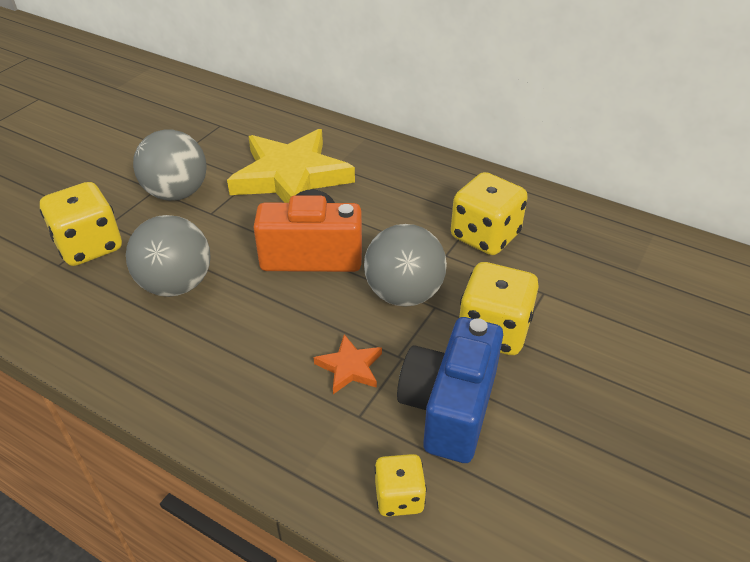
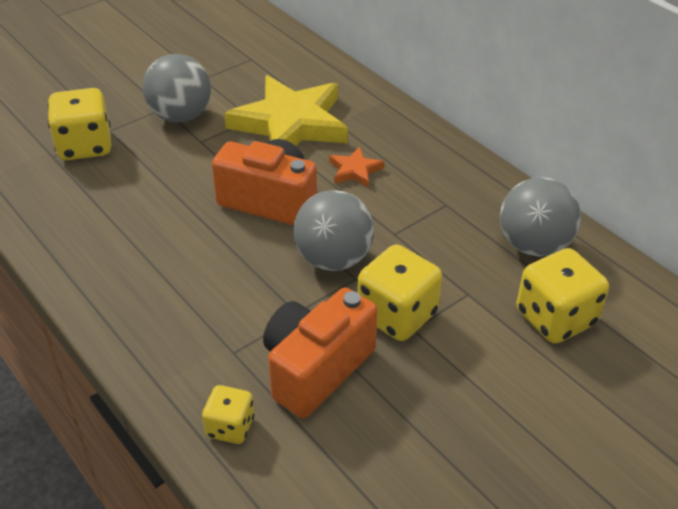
camera: 20 degrees right, 0 degrees up
grey ball [126,215,211,297] -> grey ball moved to [500,177,581,257]
orange star [314,334,382,394] -> orange star moved to [329,147,384,188]
blue camera [397,317,503,463] -> orange camera [263,287,378,418]
yellow dice [451,172,528,255] -> yellow dice moved to [517,248,609,343]

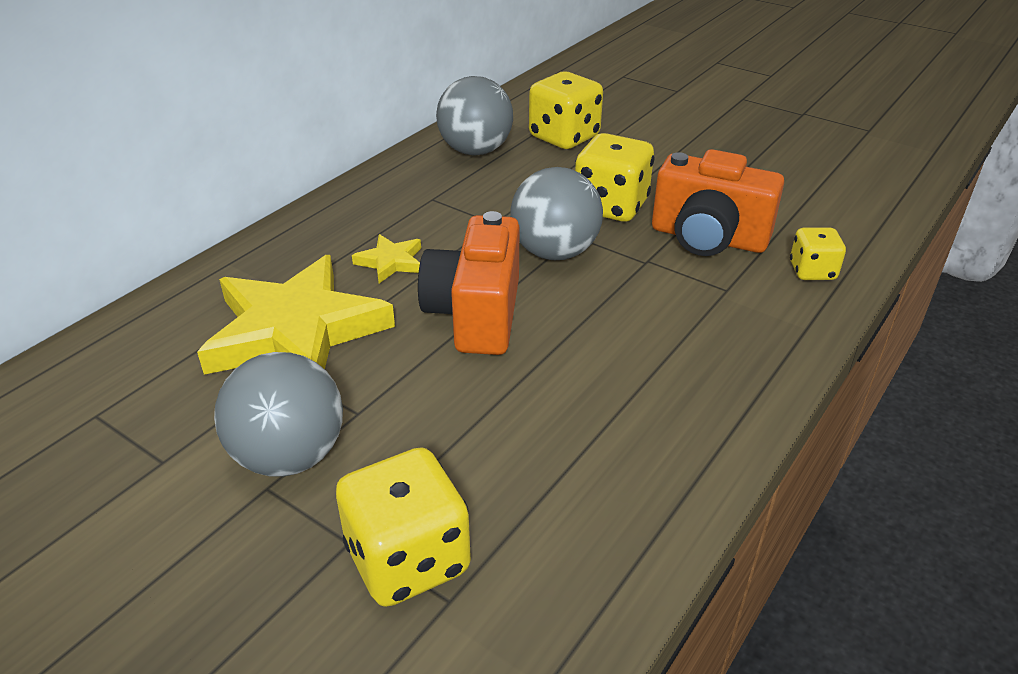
camera: 105 degrees left, 5 degrees down
orange star [329,147,384,188] -> yellow star [352,234,421,283]

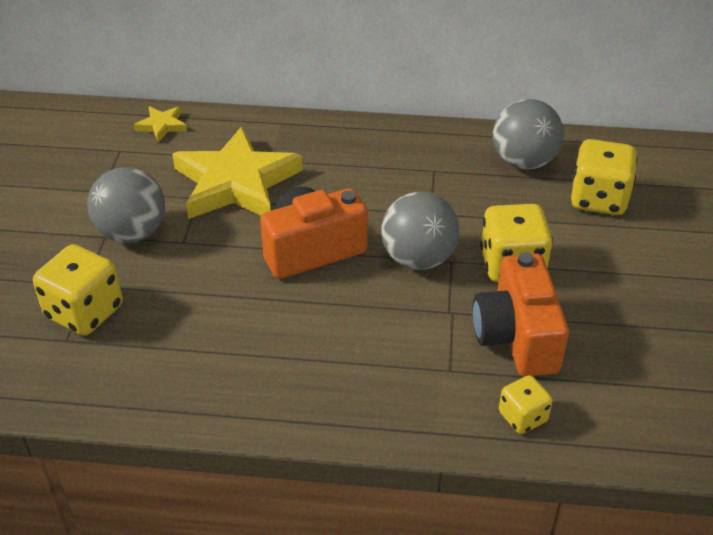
camera: 60 degrees right, 5 degrees up
yellow star [352,234,421,283] -> yellow star moved to [134,106,187,142]

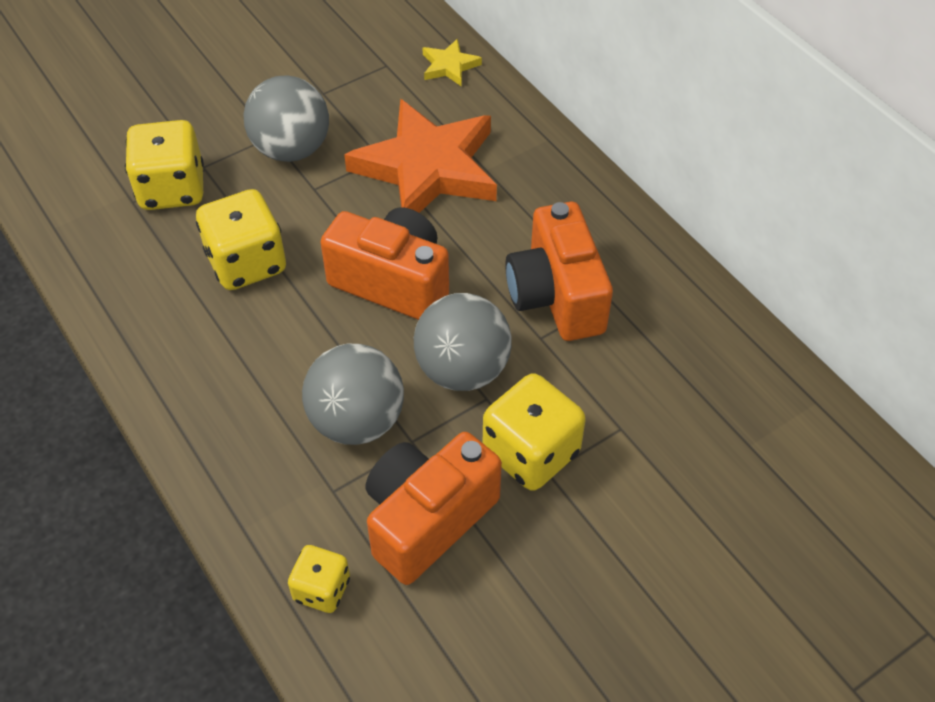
camera: 50 degrees right, 10 degrees up
yellow star [172,126,303,219] -> orange star [344,99,497,213]
grey ball [493,99,564,170] -> grey ball moved to [302,344,404,445]
yellow dice [571,139,637,215] -> yellow dice moved to [196,189,286,290]
none -> orange camera [505,202,613,341]

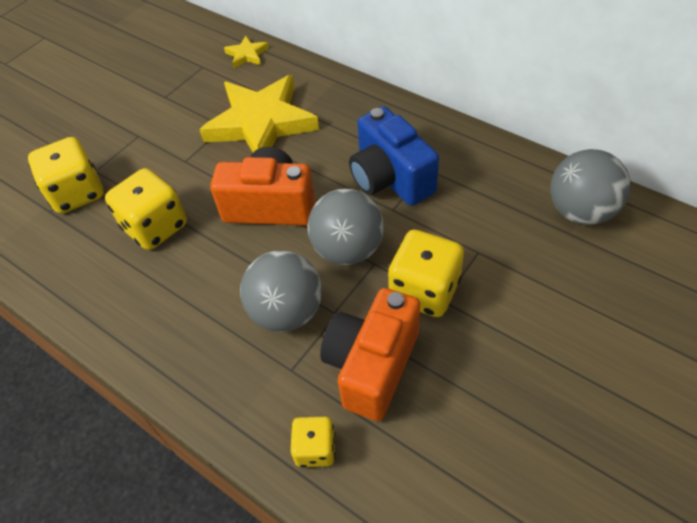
camera: 15 degrees left, 0 degrees up
grey ball [243,75,329,162] -> grey ball moved to [550,149,631,225]
orange star [344,99,497,213] -> yellow star [199,75,319,152]
orange camera [505,202,613,341] -> blue camera [349,106,439,206]

